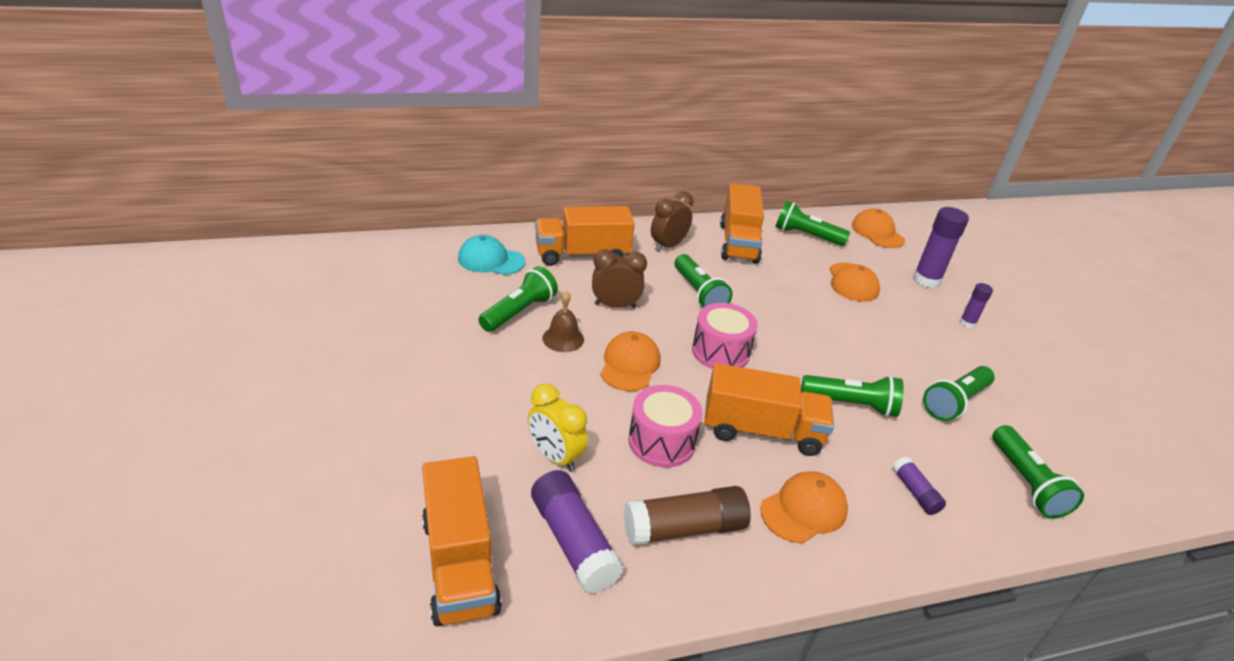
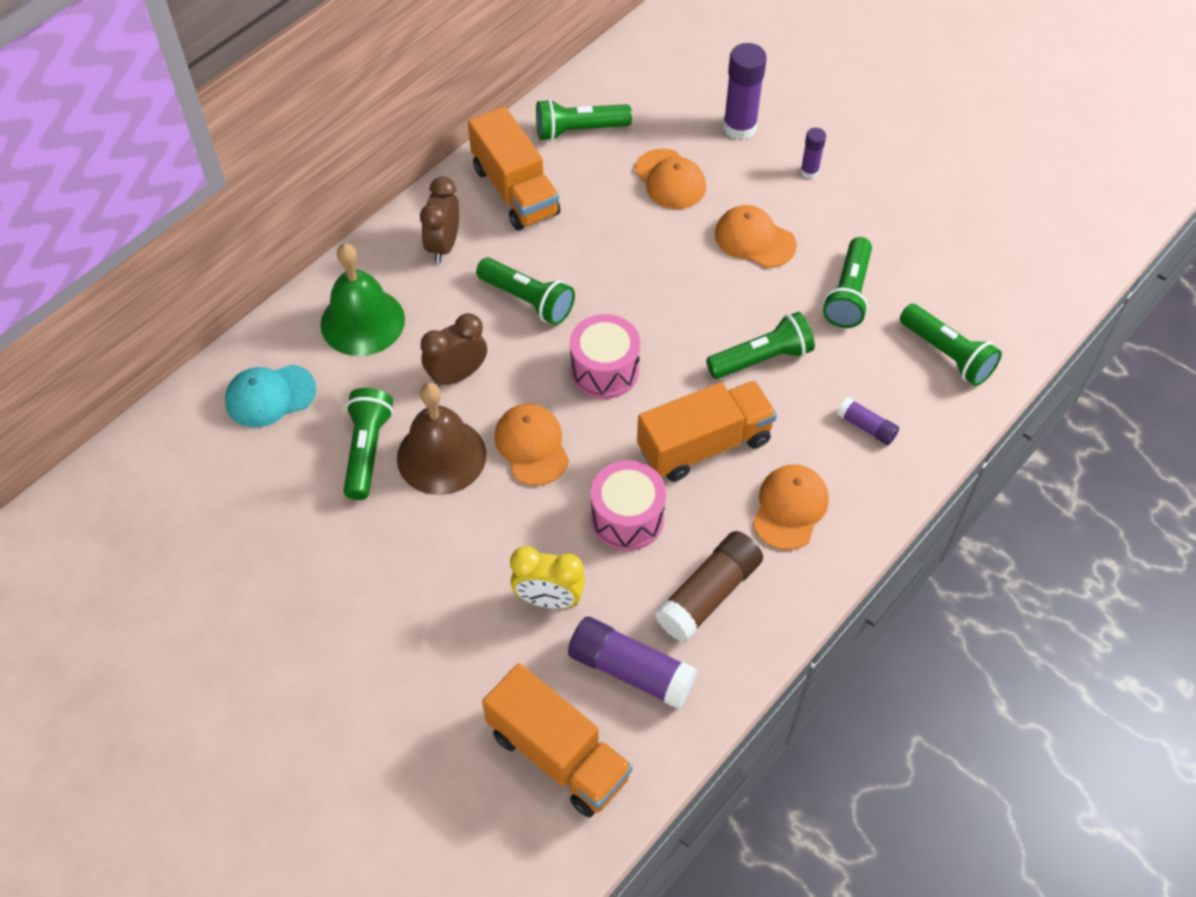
camera: 30 degrees left, 20 degrees up
orange truck [535,206,635,266] -> green bell [321,243,405,356]
brown bell [543,291,584,352] -> brown bell [397,383,486,495], size x1.76
orange cap [852,208,905,248] -> orange cap moved to [715,205,797,268]

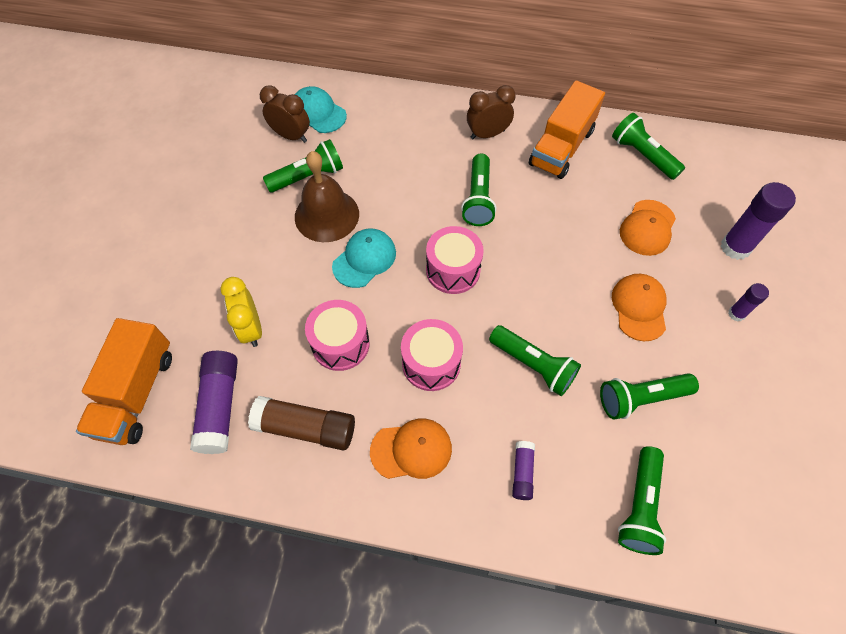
camera: 60 degrees right, 5 degrees up
green bell [321,243,405,356] -> none
brown clock [421,313,487,387] -> brown clock moved to [260,85,310,143]
orange cap [494,404,569,486] -> turquoise cap [332,229,396,288]
orange truck [637,381,777,481] -> pink drum [401,319,463,391]

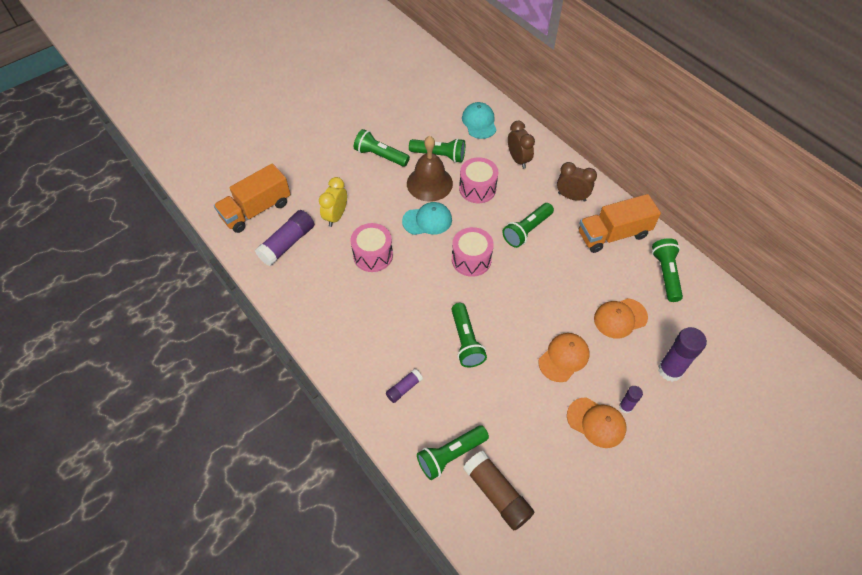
camera: 40 degrees right, 5 degrees down
brown glue stick [248,396,355,450] -> brown glue stick moved to [463,451,534,530]
brown clock [260,85,310,143] -> brown clock moved to [508,121,535,169]
orange cap [370,419,452,479] -> orange cap moved to [567,397,626,448]
pink drum [401,319,463,391] -> pink drum moved to [459,157,499,203]
green flashlight [600,373,699,420] -> green flashlight moved to [354,129,410,167]

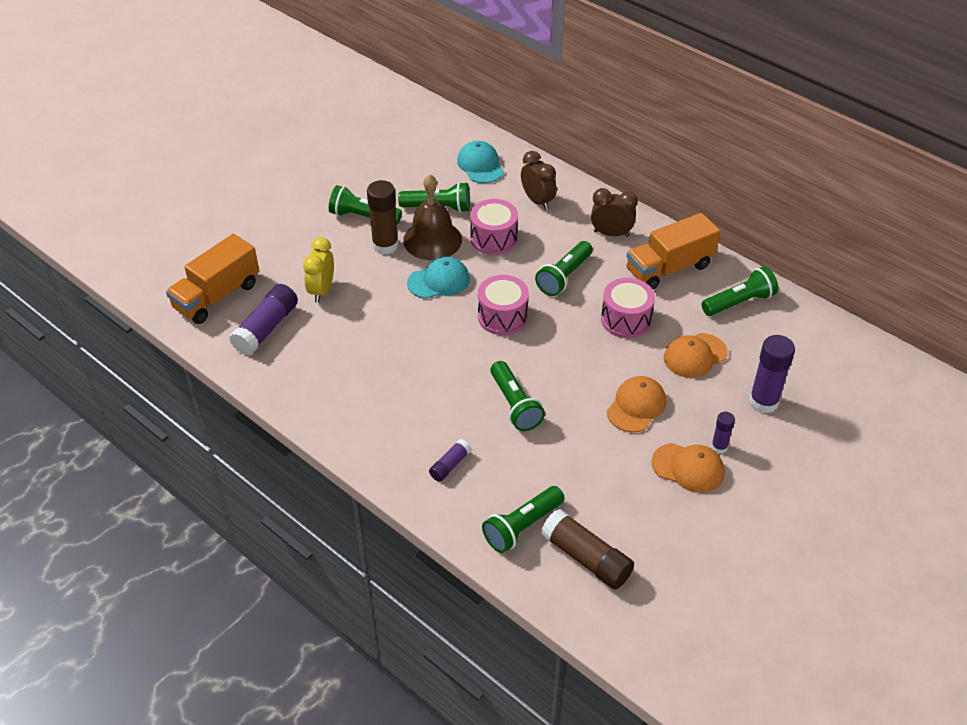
camera: 10 degrees left, 10 degrees down
pink drum [351,223,393,272] -> pink drum moved to [601,278,655,338]
green flashlight [652,238,683,302] -> green flashlight turned 75 degrees clockwise [702,266,778,316]
none -> brown glue stick [367,180,398,255]

